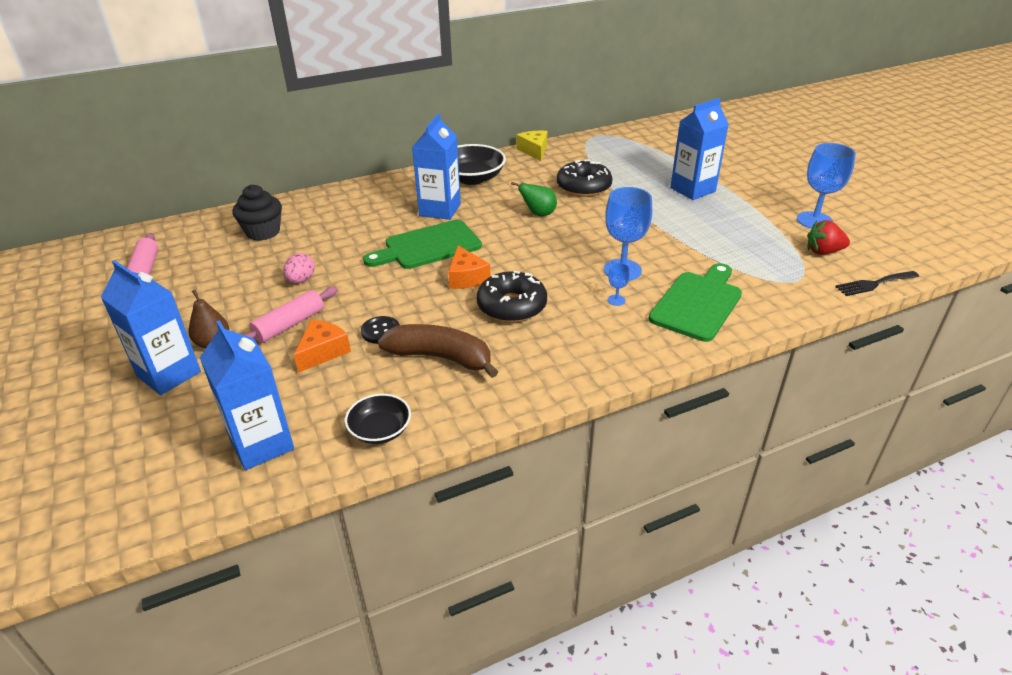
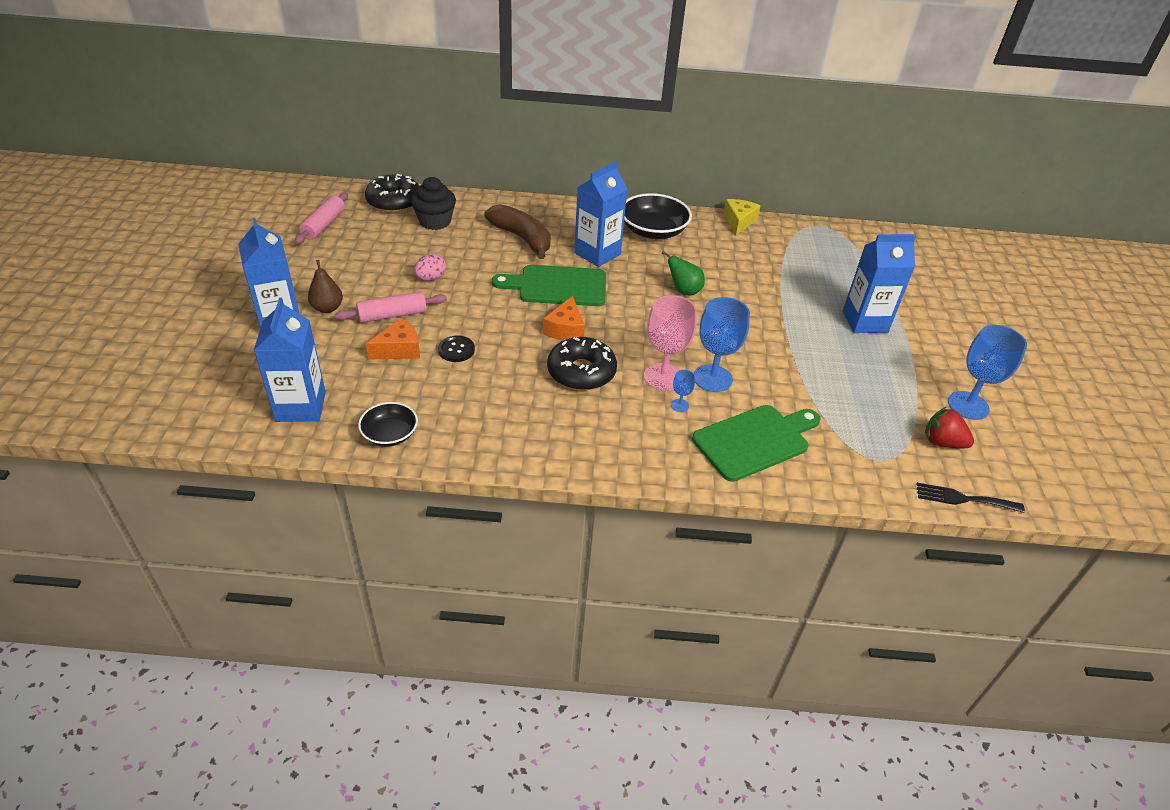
camera: 25 degrees right, 5 degrees up
brown banana [378,324,498,378] -> brown banana moved to [484,204,551,259]
black donut [557,159,612,197] -> black donut moved to [365,174,419,213]
none -> pink goblet [644,295,697,391]

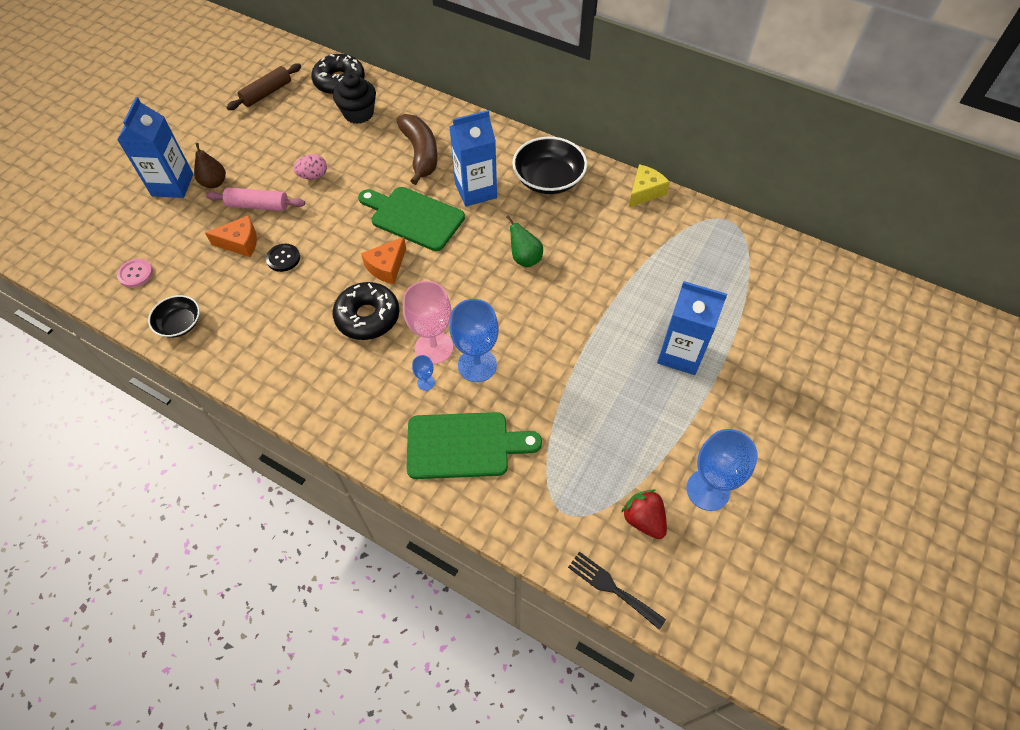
camera: 30 degrees right, 15 degrees up
blue carton [254,297,326,422] -> pink button [117,259,153,288]
pink rolling pin [295,192,348,244] -> brown rolling pin [226,63,301,110]

